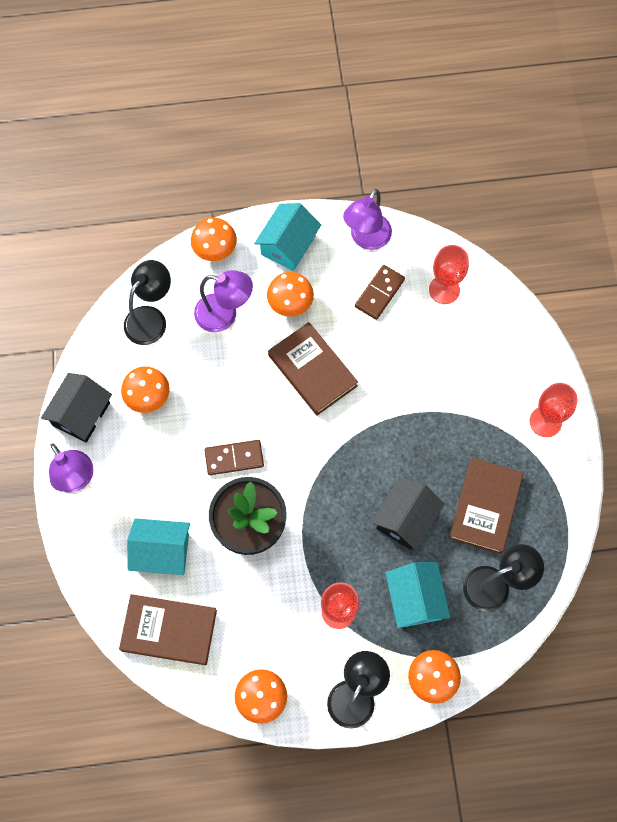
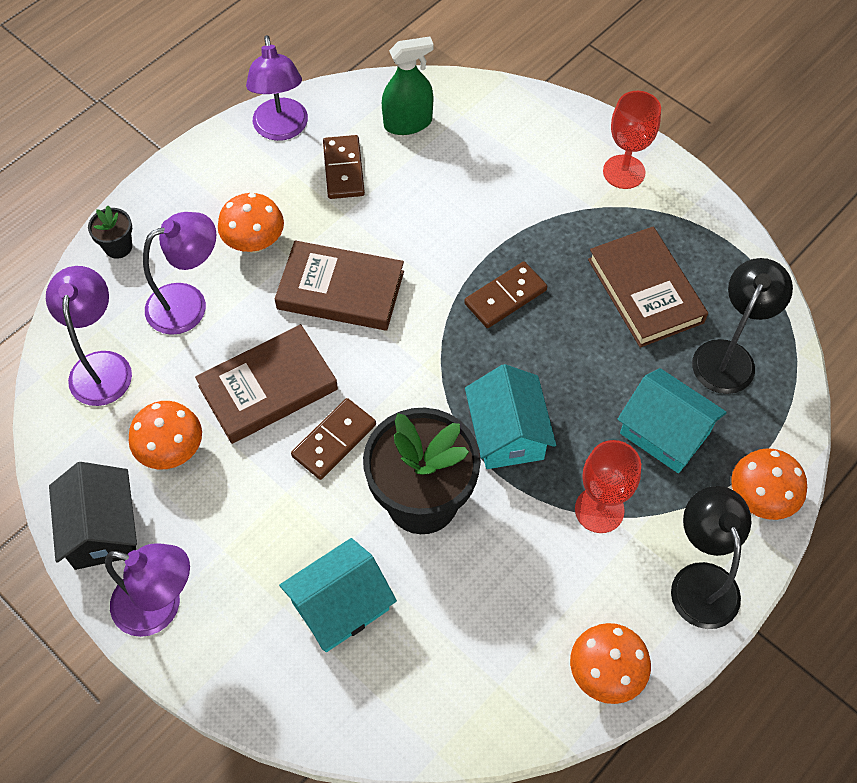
camera: 40 degrees left, 10 degrees down
brown book [119,594,217,665] -> brown book moved to [195,324,338,444]
black lamp [124,260,171,345] -> purple lamp [46,266,132,406]
orange mushroom [191,218,237,261] -> black flower pot [88,206,132,259]
turquoise house [254,203,321,271] -> turquoise house moved to [465,364,556,469]
black house [372,477,445,550] -> none
red goblet [429,245,469,304] -> green spray bottle [382,36,434,135]
none -> brown domino [464,261,547,328]

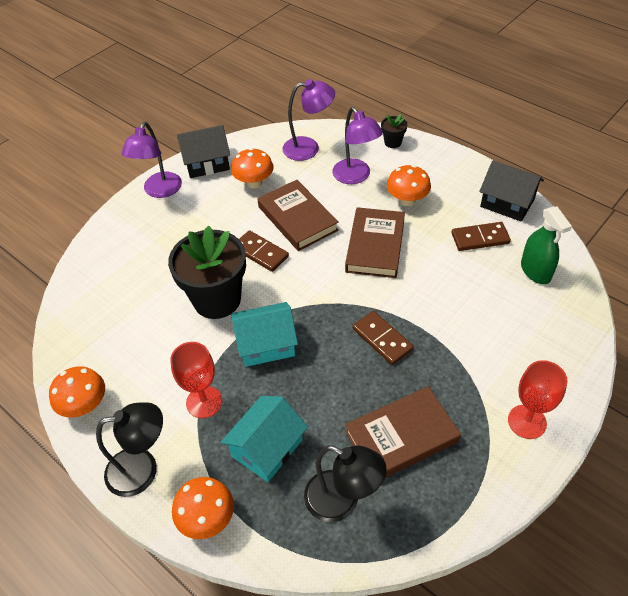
camera: 90 degrees right, 10 degrees down
purple lamp [246,35,308,141] -> black house [479,161,544,222]
turquoise house [279,538,397,652] -> none

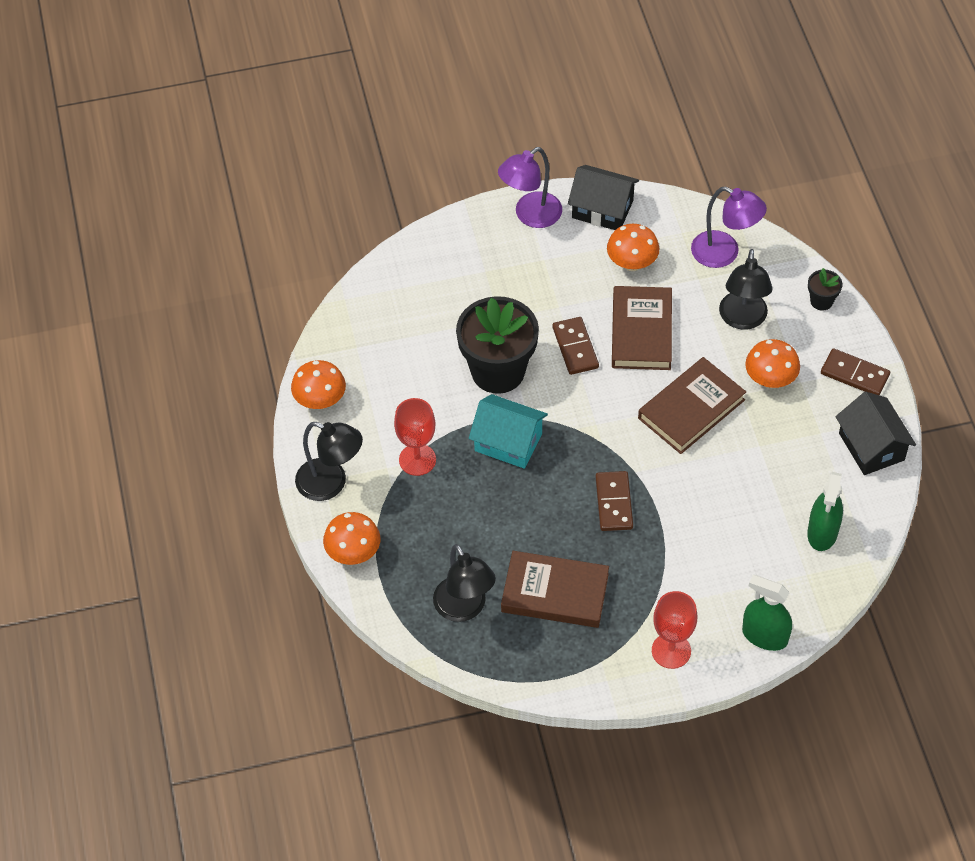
camera: 35 degrees right, 5 degrees up
turquoise house [221,396,308,482] -> none
purple lamp [332,107,383,184] -> black lamp [719,249,773,330]
brown domino [451,222,511,251] -> brown domino moved to [821,348,890,395]
none -> green spray bottle [742,575,792,651]

